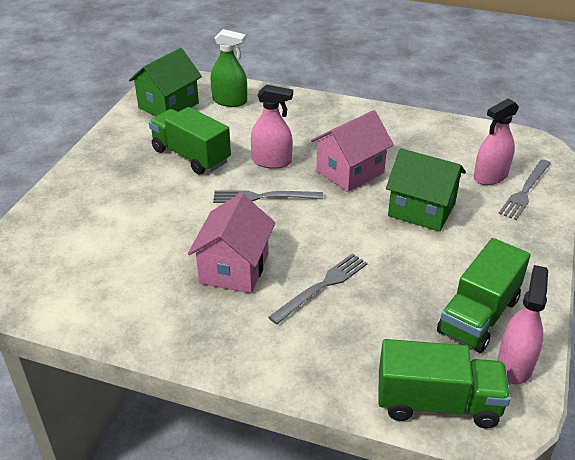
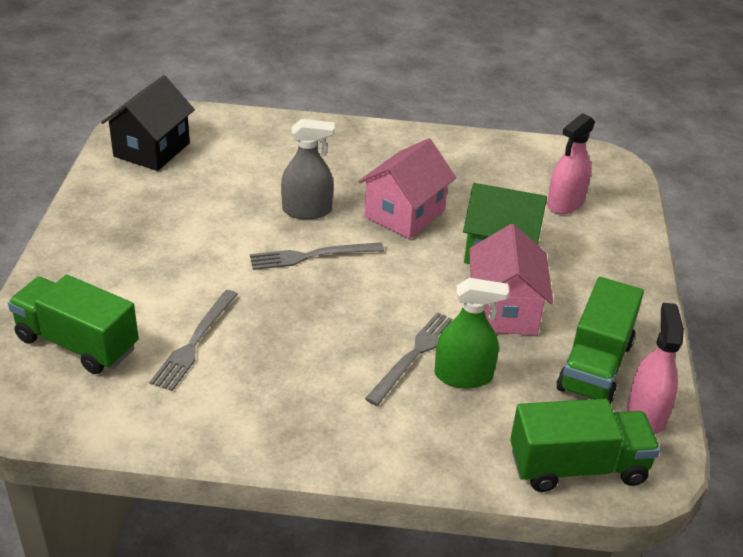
camera: 15 degrees left, 0 degrees up
green house [129,48,202,116] -> black house [101,75,195,171]
green truck [149,107,231,174] -> green truck moved to [8,275,139,374]
pink house [188,193,275,293] -> pink house moved to [469,224,554,335]
green spray bottle [210,29,247,107] -> green spray bottle moved to [435,278,509,388]
pink spray bottle [251,85,293,169] -> grey spray bottle [281,119,335,219]
grey fork [499,159,551,220] -> grey fork moved to [150,290,238,391]

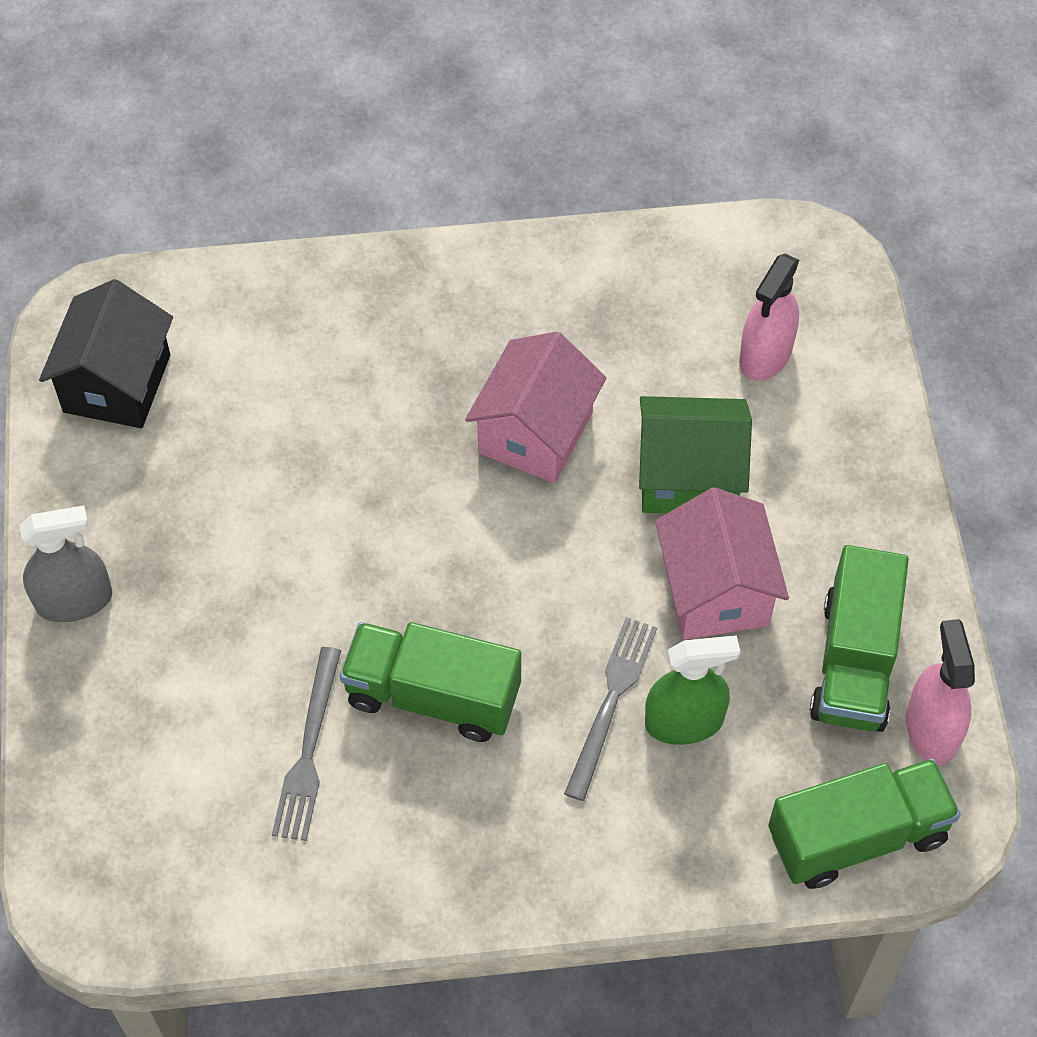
camera: 10 degrees left, 20 degrees up
green truck [8,275,139,374] -> green truck moved to [340,622,521,742]
grey fork [250,242,384,270] -> none
grey spray bottle [281,119,335,219] -> grey spray bottle moved to [19,506,112,622]

